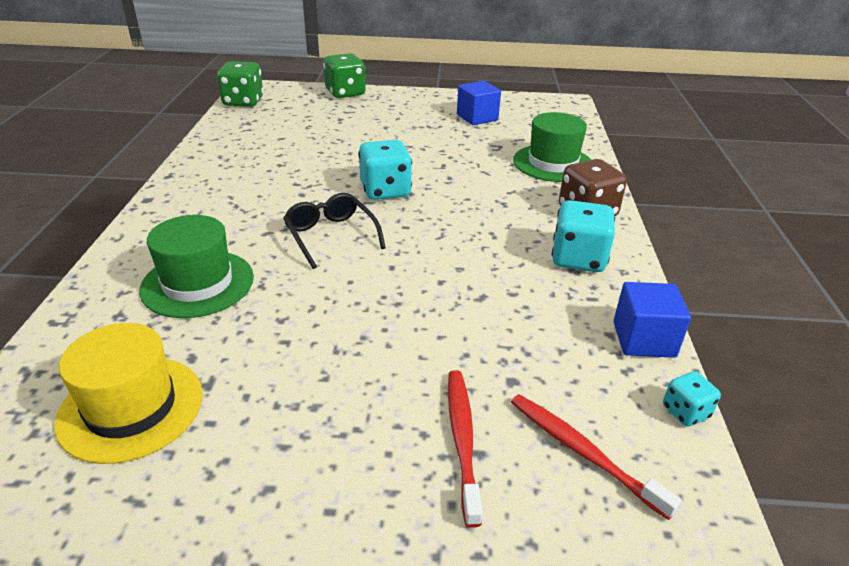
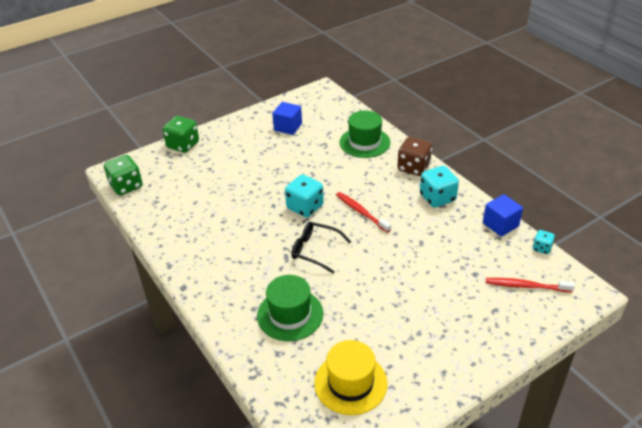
camera: 35 degrees left, 5 degrees up
red toothbrush [448,370,482,528] -> red toothbrush moved to [336,192,391,233]

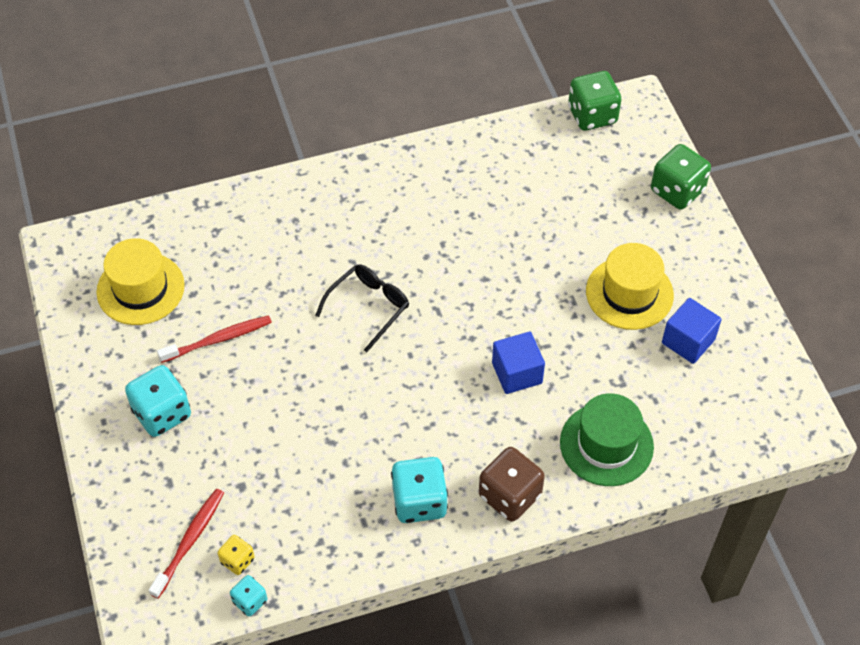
camera: 105 degrees right, 15 degrees up
green hat [257,275,323,341] -> none
turquoise dice [285,174,324,217] -> turquoise dice moved to [125,365,191,437]
red toothbrush [336,192,391,233] -> red toothbrush moved to [157,315,272,363]
blue cube [483,194,523,237] -> blue cube moved to [492,332,545,394]
none -> yellow dice [218,535,255,575]
none -> yellow hat [586,243,674,330]

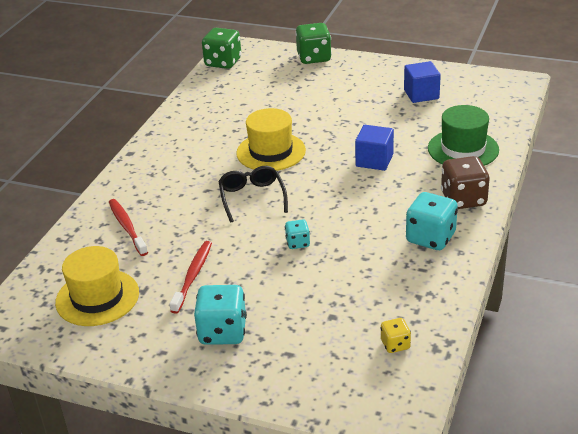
camera: 50 degrees left, 20 degrees down
red toothbrush [149,488,224,599] -> red toothbrush moved to [109,199,148,256]
turquoise dice [230,575,267,616] -> turquoise dice moved to [285,219,310,249]
yellow hat [586,243,674,330] -> yellow hat moved to [236,108,306,171]

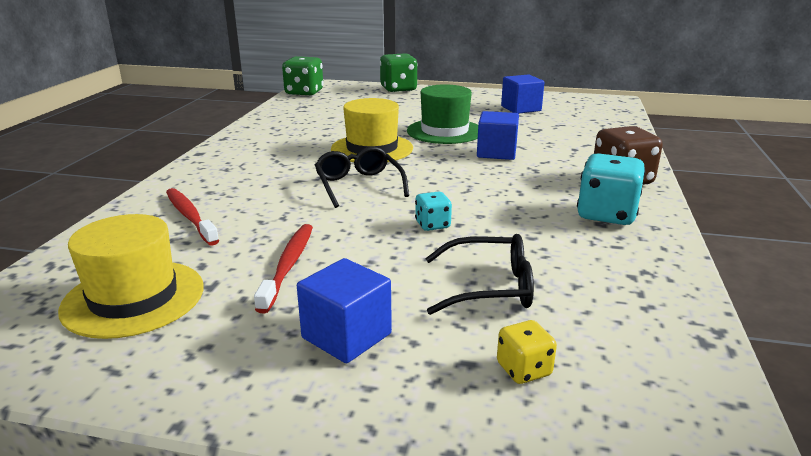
camera: 10 degrees left, 10 degrees down
turquoise dice [194,285,247,345] -> blue cube [297,258,392,363]
yellow dice [380,318,411,353] -> yellow dice moved to [497,320,557,384]
green hat [428,105,499,166] -> green hat moved to [407,84,478,144]
none -> black glasses [425,234,534,315]

